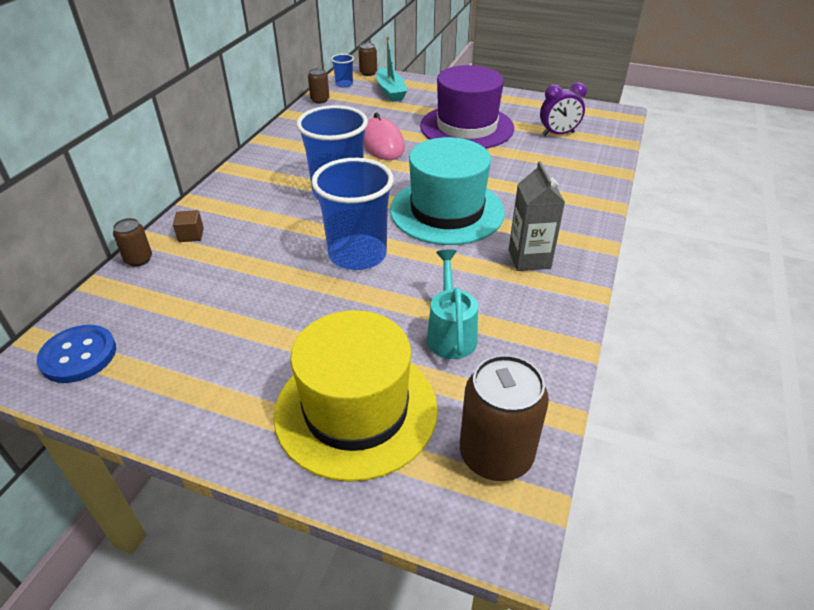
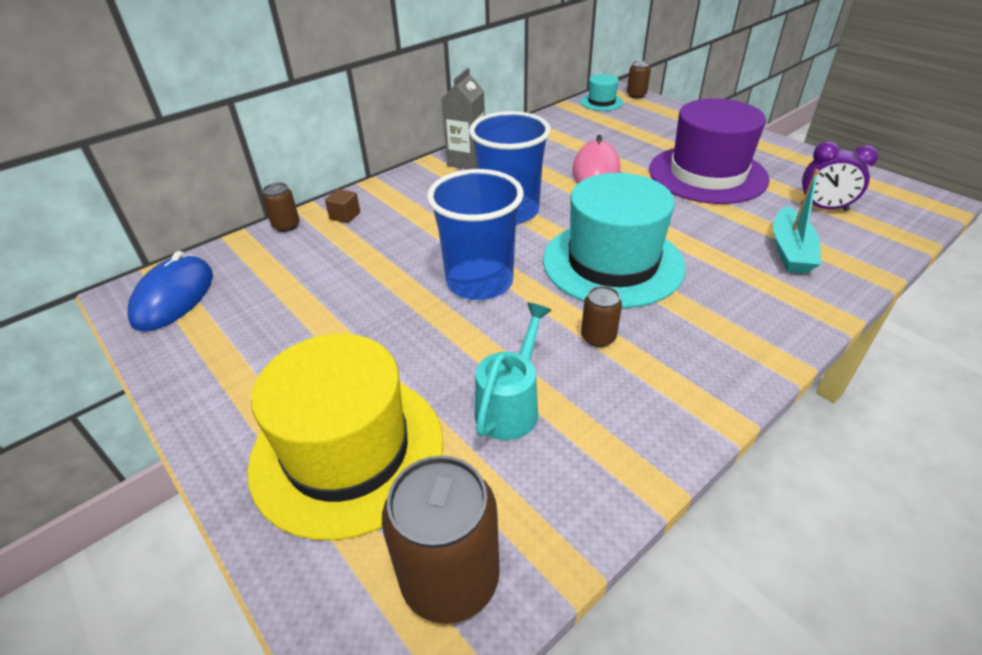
camera: 30 degrees right, 0 degrees up
blue button [37,325,116,383] -> blue mouse [127,251,213,331]
brown can [308,68,329,104] -> brown can moved to [581,286,622,347]
blue cup [331,54,354,88] -> turquoise hat [580,74,623,111]
turquoise boat [376,37,407,102] -> turquoise boat moved to [773,169,821,274]
grey carton [509,161,565,271] -> grey carton moved to [441,68,485,170]

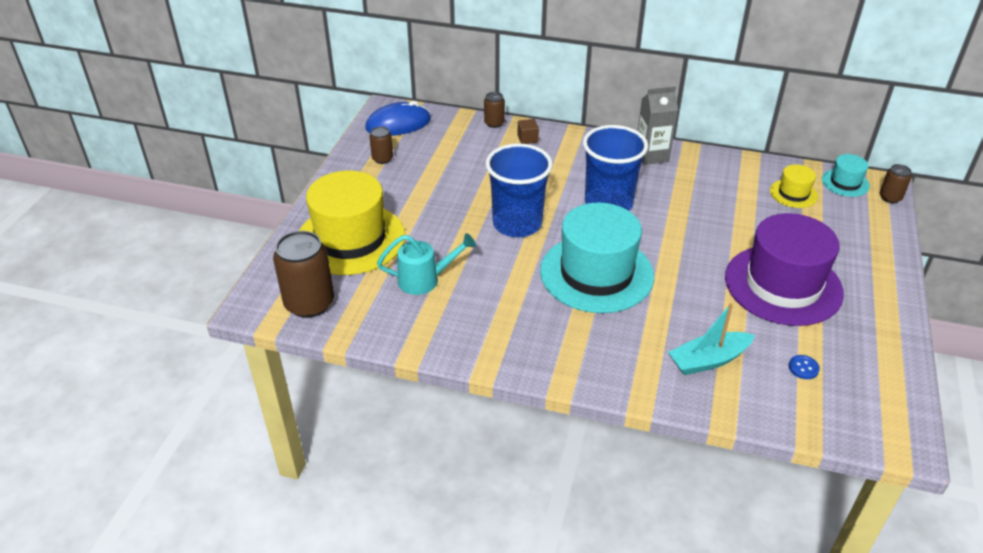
camera: 55 degrees right, 0 degrees up
pink mouse [572,135,620,183] -> none
brown can [581,286,622,347] -> brown can moved to [369,126,393,164]
purple clock [800,141,878,211] -> blue button [789,355,820,379]
none -> yellow hat [770,164,818,208]

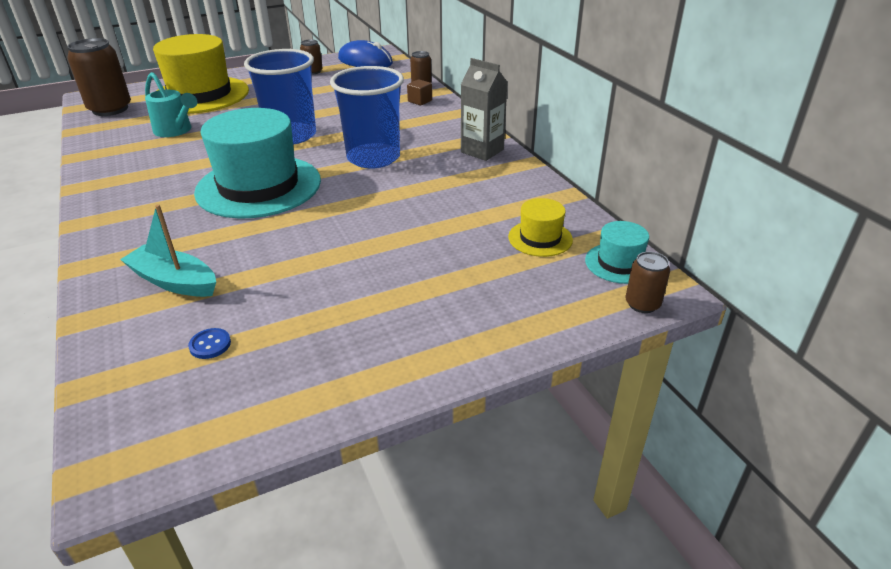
camera: 50 degrees right, 5 degrees down
purple hat [725,213,844,326] -> none

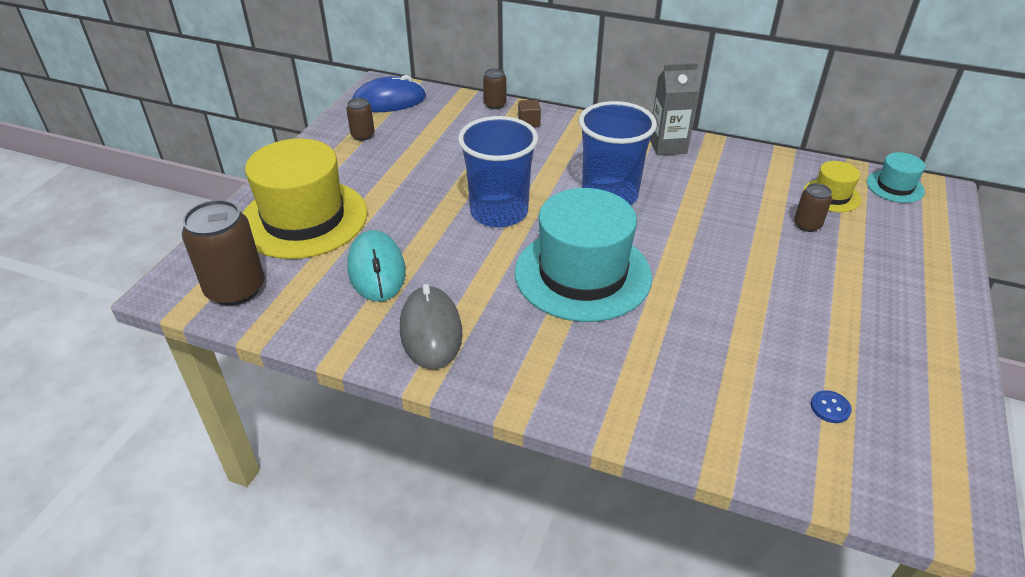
camera: 45 degrees left, 5 degrees up
turquoise boat [120,204,216,297] -> none
turquoise watering can [145,72,197,137] -> turquoise mouse [347,230,406,302]
brown can [626,252,670,313] -> brown can moved to [794,183,832,232]
none -> grey mouse [400,284,463,369]

